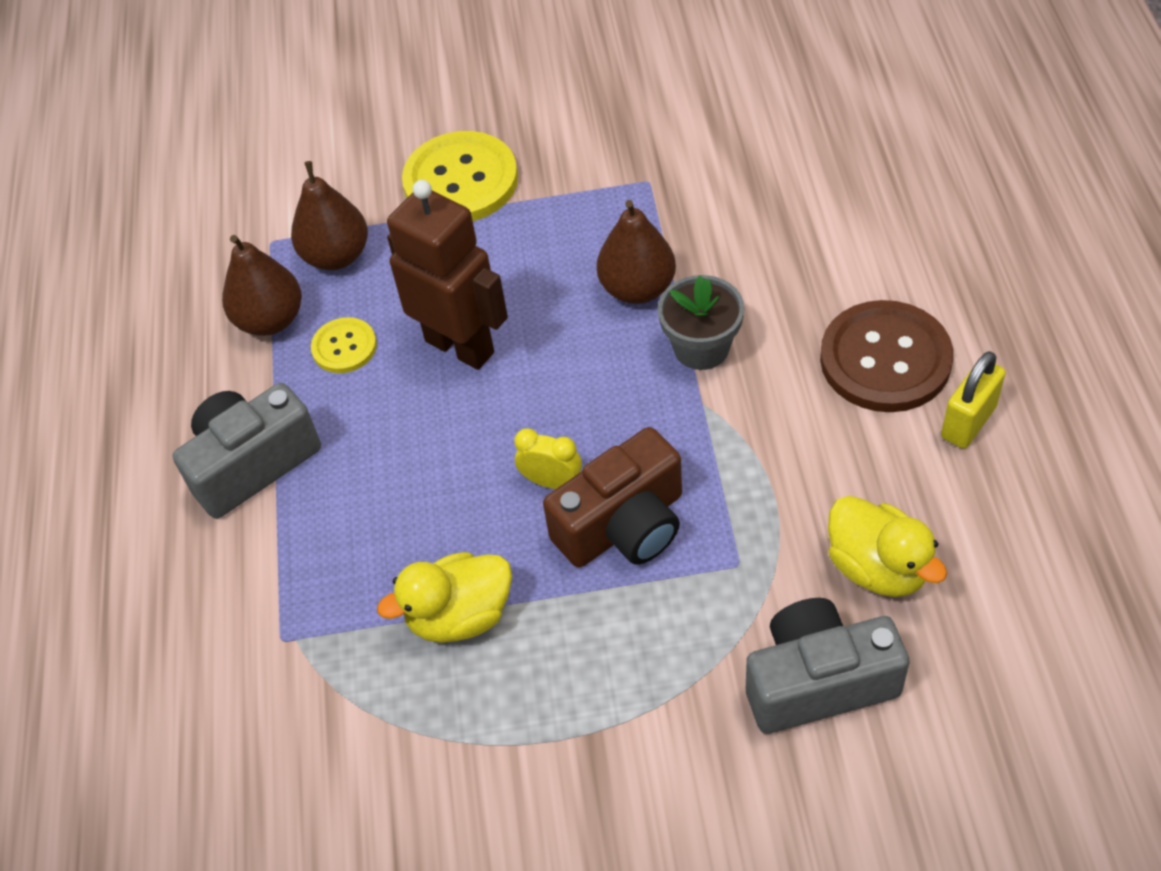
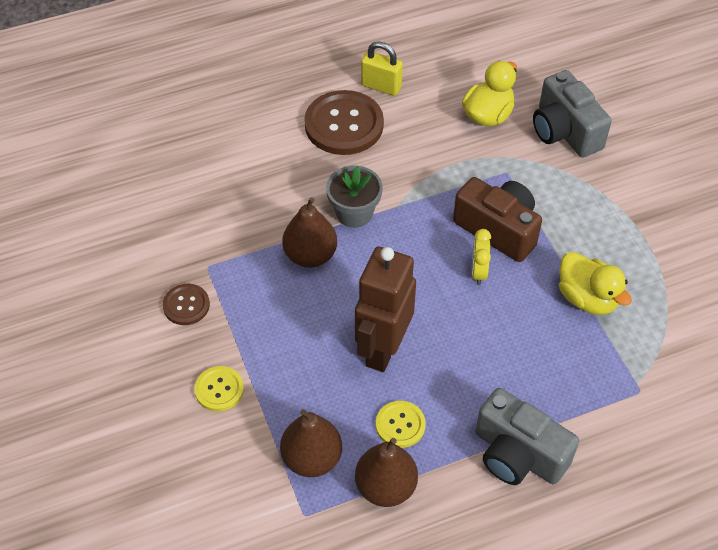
camera: 110 degrees left, 0 degrees up
yellow button [402,131,518,221] -> yellow button [194,366,244,412], size x0.52
none -> brown button [163,284,210,325]

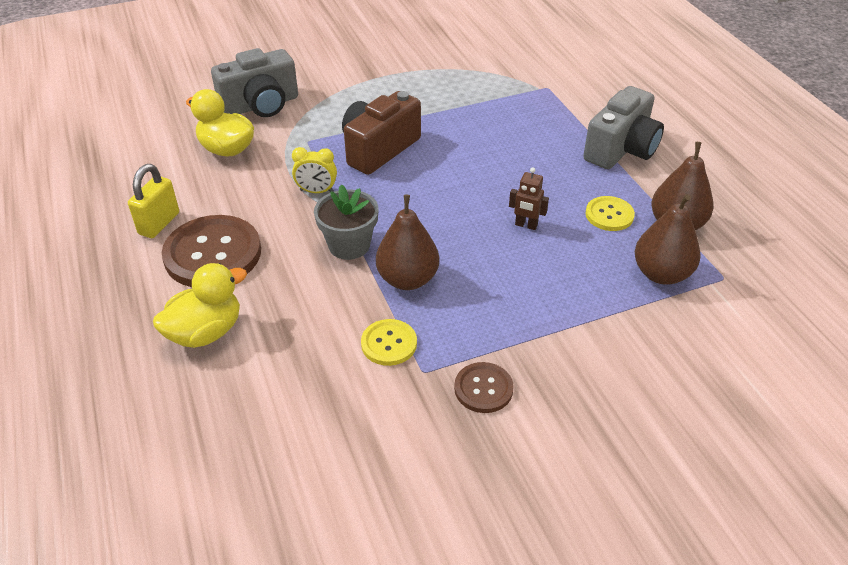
camera: 90 degrees left, 10 degrees down
yellow button [194,366,244,412] -> yellow button moved to [361,319,417,366]
brown robot [355,247,416,372] -> brown robot [509,167,549,230], size x0.42
yellow clock [471,229,491,285] -> yellow clock moved to [292,147,337,193]
yellow duck [559,252,632,315] -> yellow duck moved to [153,263,247,348]

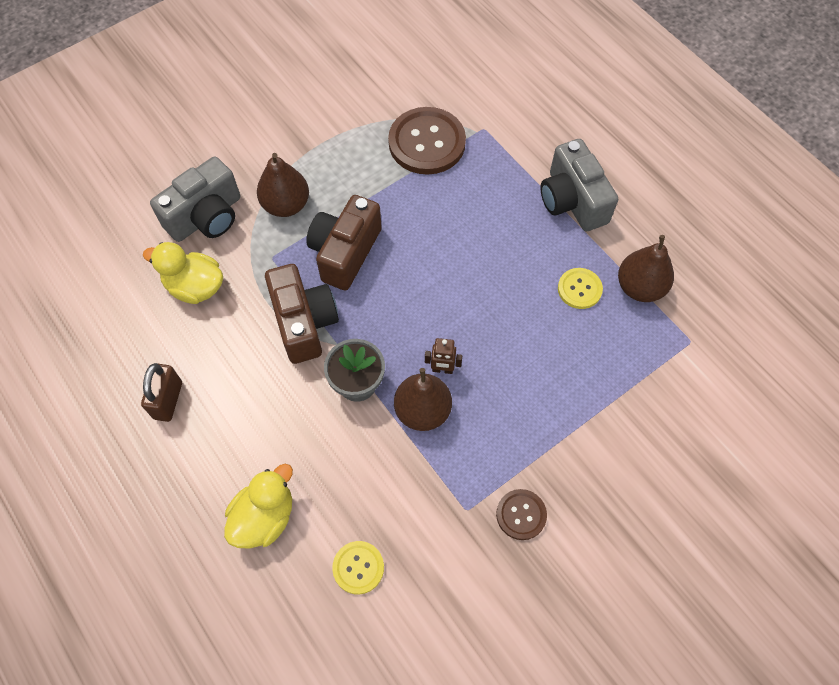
camera: 15 degrees left, 20 degrees up
yellow padlock [128,164,179,238] -> brown padlock [141,363,182,422]
brown button [162,215,261,287] -> brown button moved to [388,107,466,175]
yellow clock [292,147,337,193] -> brown camera [265,264,339,364]
yellow button [361,319,417,366] -> yellow button moved to [332,541,384,594]
brown robot [509,167,549,230] -> brown robot moved to [425,338,462,374]
grey camera [583,86,664,169] -> grey camera turned 135 degrees clockwise [540,139,618,231]
brown pear [635,194,701,285] -> brown pear moved to [257,153,309,217]

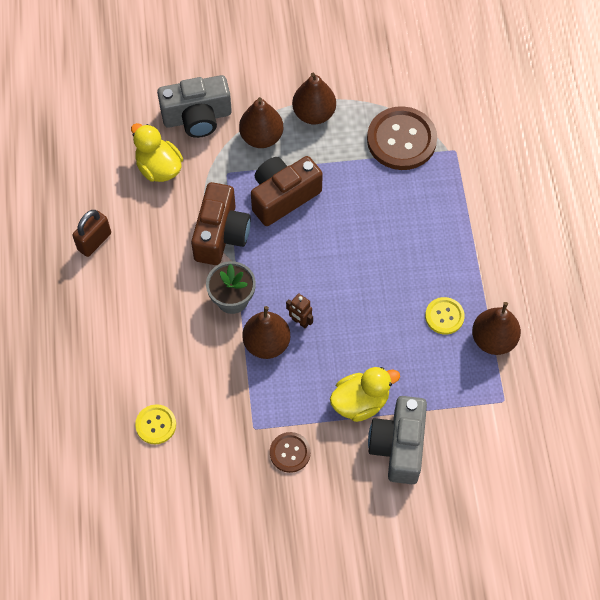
camera: 30 degrees right, 0 degrees up
yellow duck [224,464,293,549] -> yellow duck moved to [330,367,400,422]
grey camera [540,139,618,231] -> grey camera moved to [368,396,427,484]
none -> brown pear [292,73,336,125]

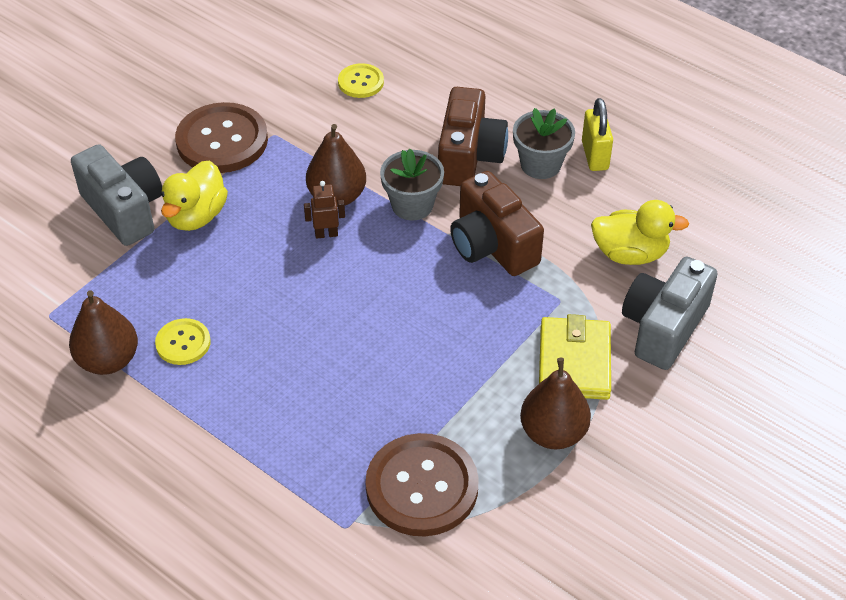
camera: 135 degrees right, 15 degrees down
brown padlock [72,210,111,257] -> yellow padlock [582,98,613,171]
brown pear [239,97,283,148] -> yellow wallet [539,314,611,400]
brown camera [251,156,323,226] -> brown camera moved to [438,87,508,186]
brown button [270,432,311,473] -> brown button [175,102,268,173], size x1.91
none -> grey flower pot [513,108,575,179]

